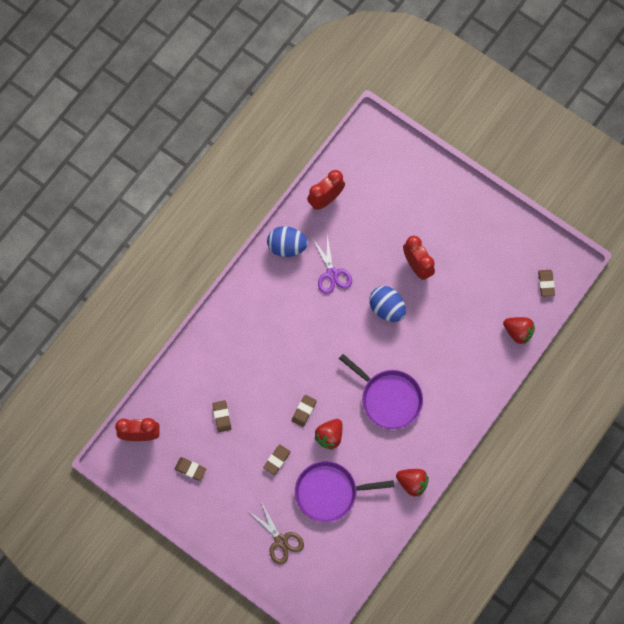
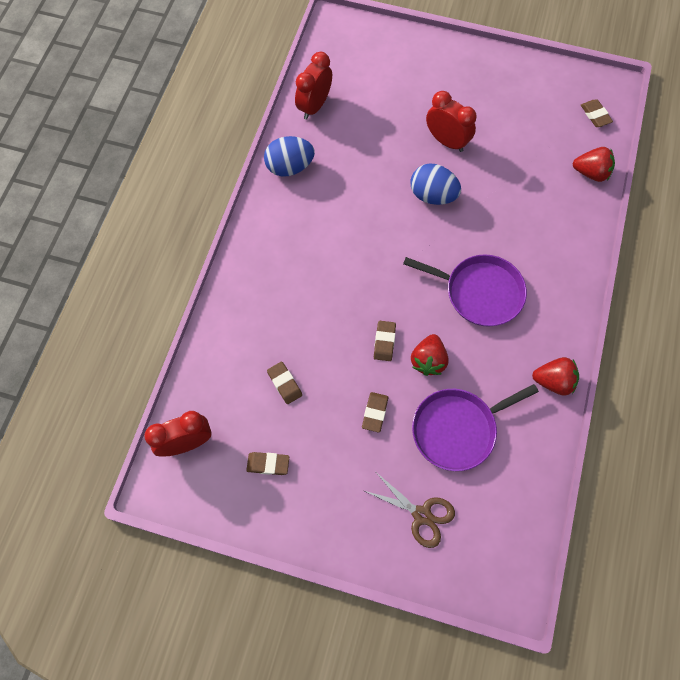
camera: 20 degrees left, 5 degrees down
purple scissors [313,235,352,294] -> none

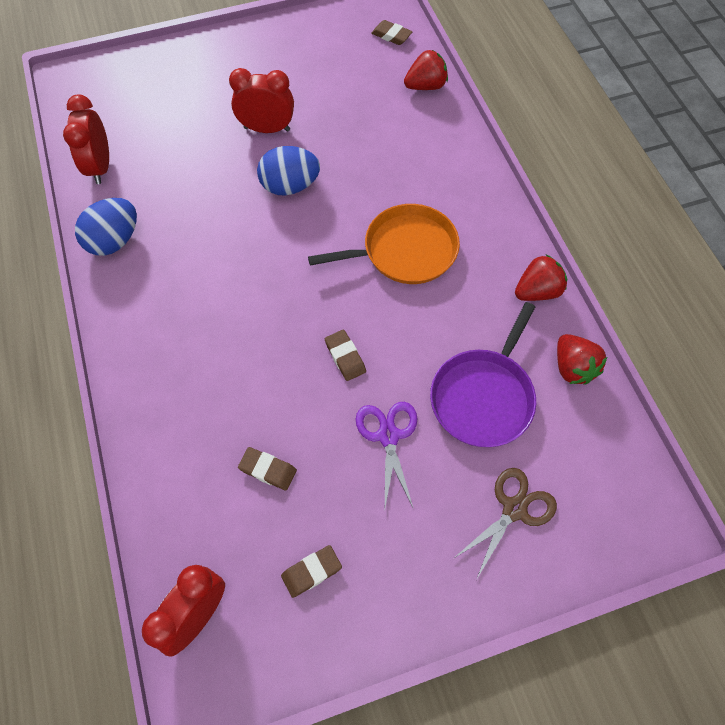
camera: 35 degrees left, 5 degrees down
brown eraser [362,392,388,433] -> purple scissors [356,402,417,509]
brown scissors [365,473,455,548] -> brown scissors turned 45 degrees counterclockwise [454,468,557,578]
purple pan [403,254,527,327] -> orange pan [308,204,460,284]
red strawberry [411,334,449,376] -> red strawberry moved to [557,334,607,385]

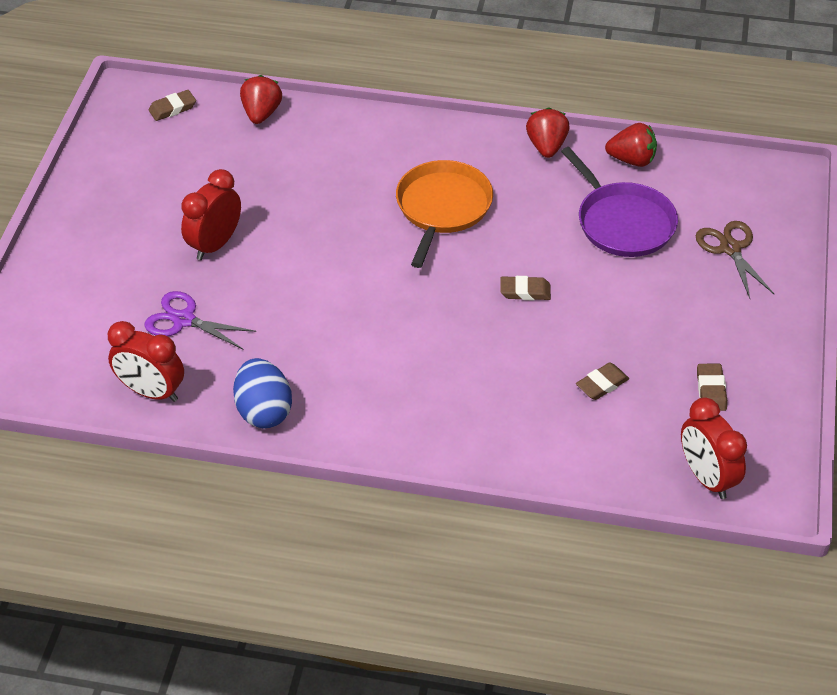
camera: 60 degrees left, 15 degrees down
blue egg [257,146,320,196] -> none
purple scissors [356,402,417,509] -> purple scissors moved to [145,291,256,350]

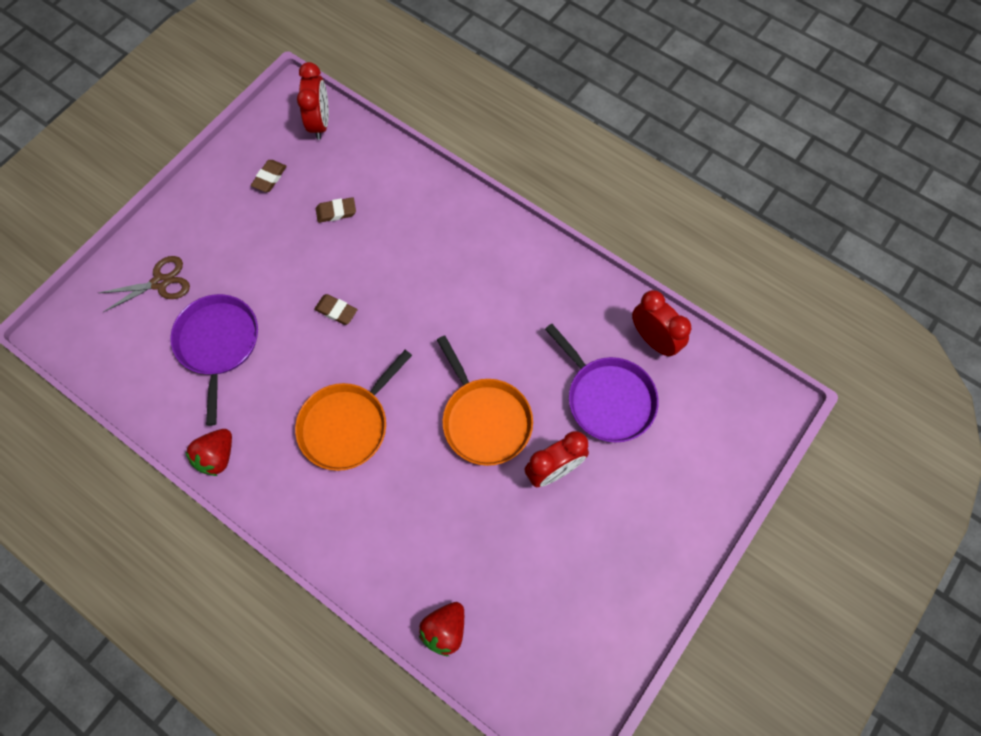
camera: 155 degrees left, 20 degrees up
purple scissors [145,291,256,350] -> purple pan [545,324,659,443]
brown eraser [149,90,196,121] -> none
blue egg [233,358,292,428] -> none
red strawberry [605,123,657,167] -> none
brown scissors [696,221,774,298] -> brown scissors turned 120 degrees counterclockwise [99,256,190,312]
none -> orange pan [437,335,533,466]

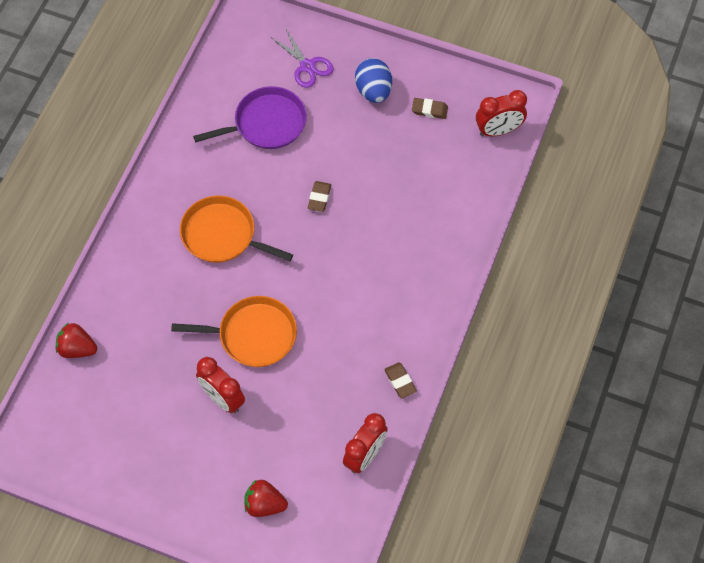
camera: 75 degrees right, 5 degrees down
brown scissors [99,256,190,312] -> purple scissors [272,29,334,88]
red strawberry [185,429,232,476] -> red strawberry moved to [244,480,288,517]
brown eraser [316,197,356,223] -> brown eraser moved to [384,362,417,398]
orange pan [437,335,533,466] -> orange pan turned 135 degrees counterclockwise [171,296,297,367]
purple pan [545,324,659,443] -> none
none -> blue egg [355,58,392,103]

